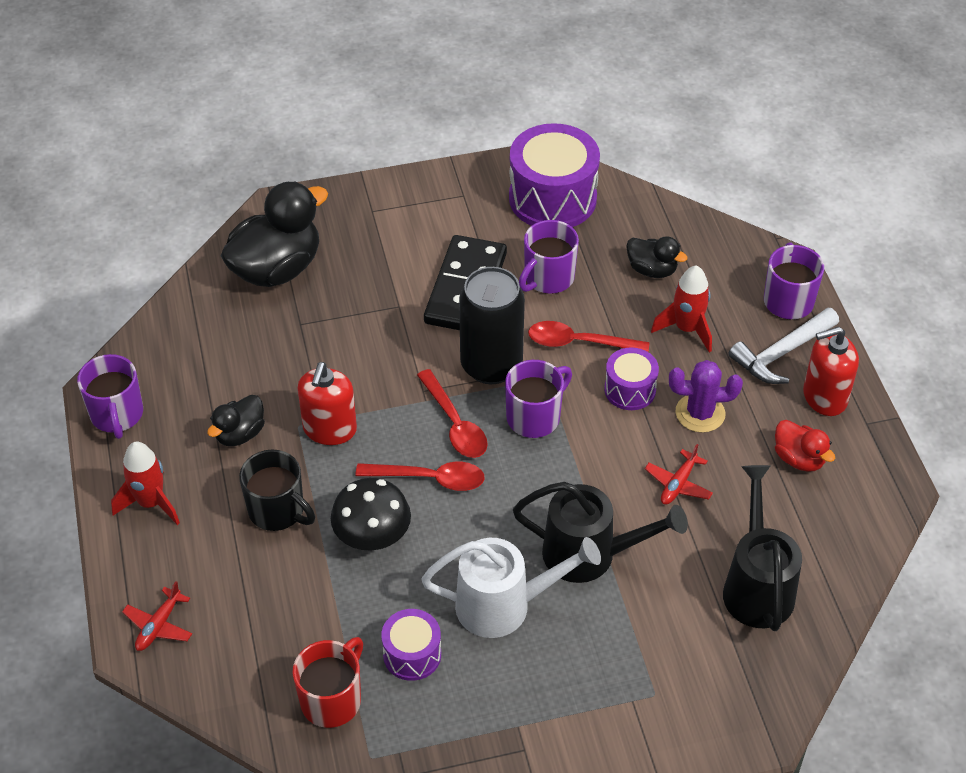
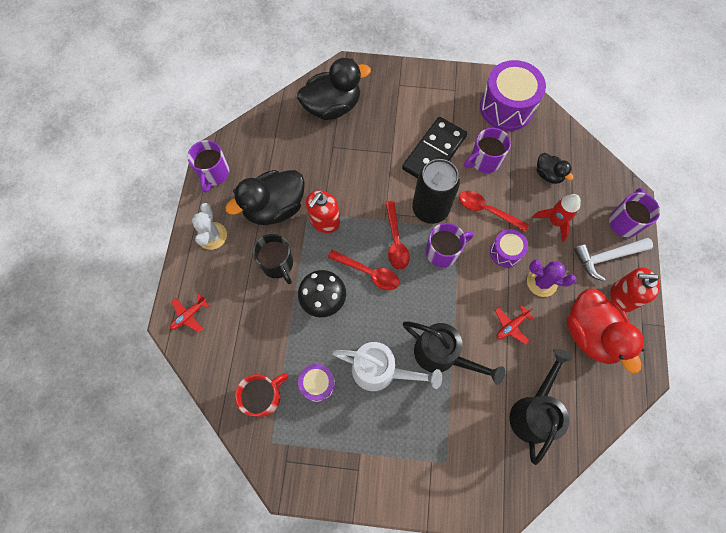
camera: 20 degrees right, 20 degrees up
red rocket [111,442,180,525] -> white cactus [192,203,227,250]
black duck [207,395,265,446] -> black duck [225,170,305,225], size x1.94
red duck [775,420,835,472] -> red duck [567,289,645,373], size x1.94

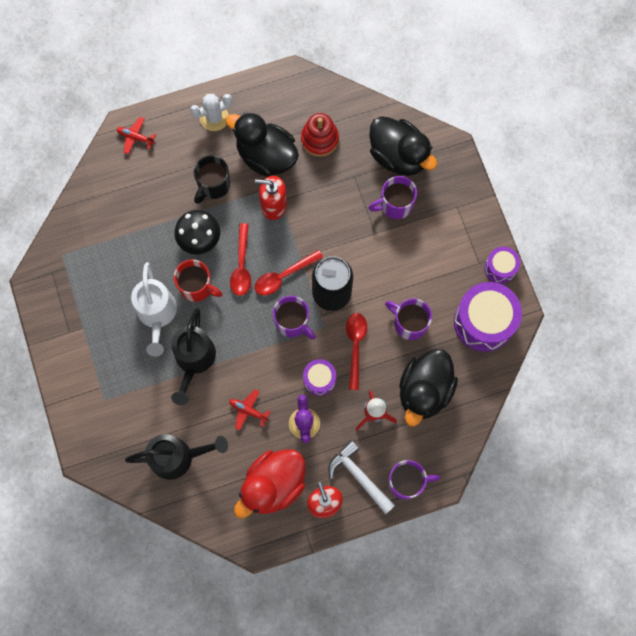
camera: 65 degrees right, 5 degrees up
purple mug [187,140,229,193] -> purple mug moved to [369,176,417,219]
red mug [235,373,288,417] -> red mug moved to [174,260,222,302]
purple drum [298,364,335,402] -> purple drum moved to [484,247,520,284]
black domino [402,117,467,178] -> none
black duck [537,153,574,184] -> black duck [399,349,458,427], size x1.94
none -> red stacking toy [301,113,339,157]

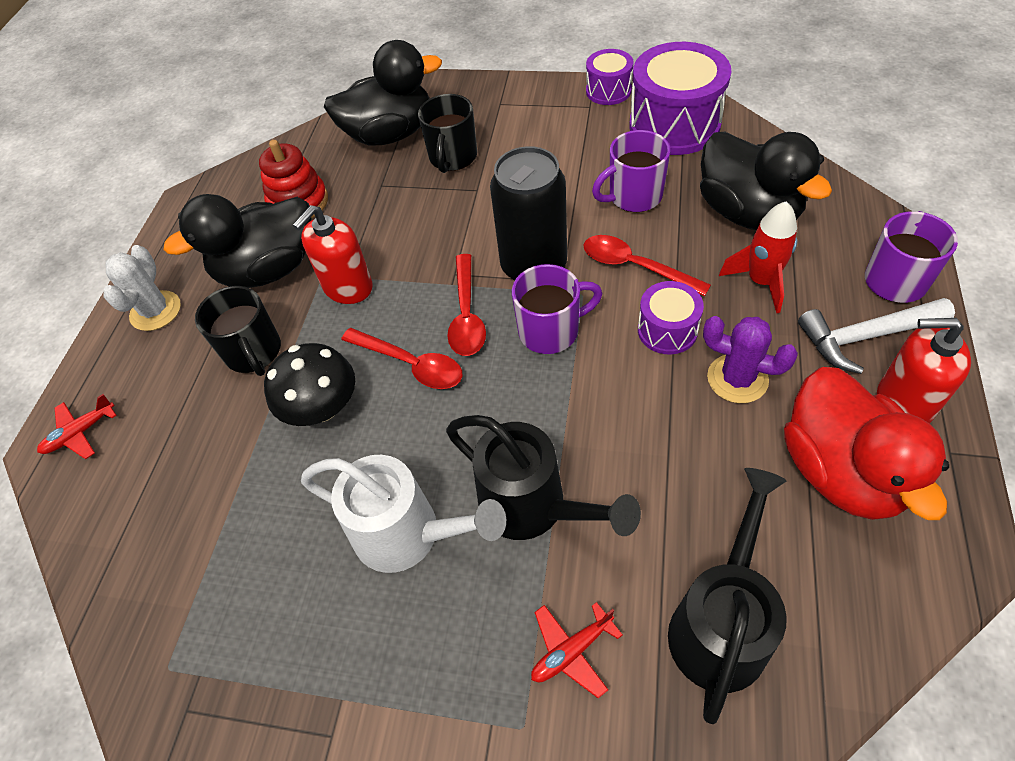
camera: 55 degrees left, 20 degrees down
red mug [174,260,222,302] -> none
red plane [229,389,271,430] -> red plane moved to [531,602,623,698]
purple mug [369,176,417,219] -> black mug [418,94,477,173]

